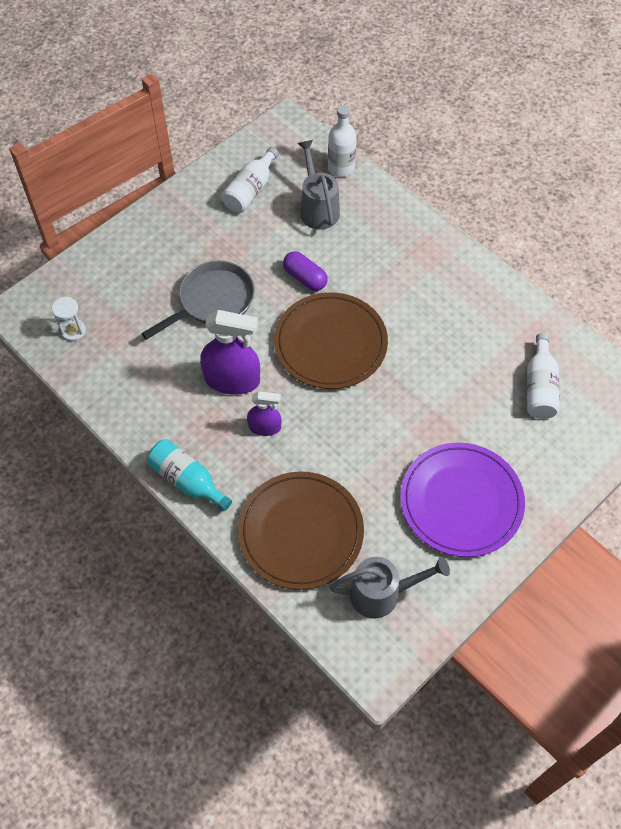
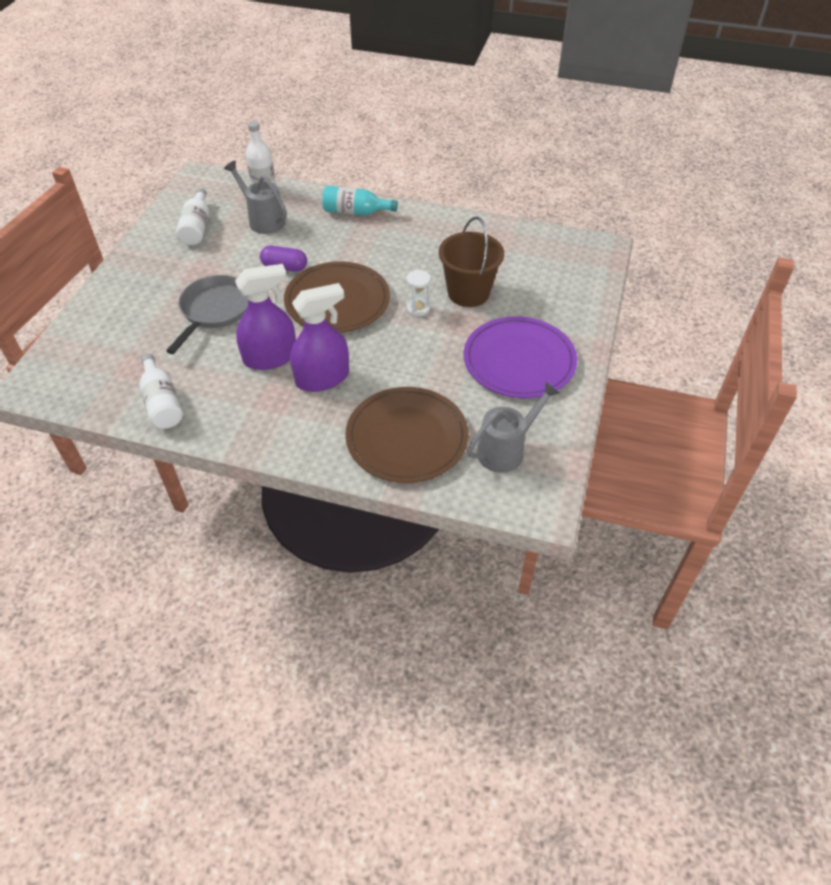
camera: 30 degrees left, 10 degrees down
white hourglass [52,297,86,341] -> white hourglass moved to [406,270,431,317]
turquoise bottle [147,439,232,512] -> turquoise bottle moved to [322,185,398,216]
purple spray bottle [247,391,281,436] -> purple spray bottle [290,283,349,392], size x1.77
white bottle [527,333,560,419] -> white bottle moved to [139,354,183,429]
none -> brown bucket [439,216,504,307]

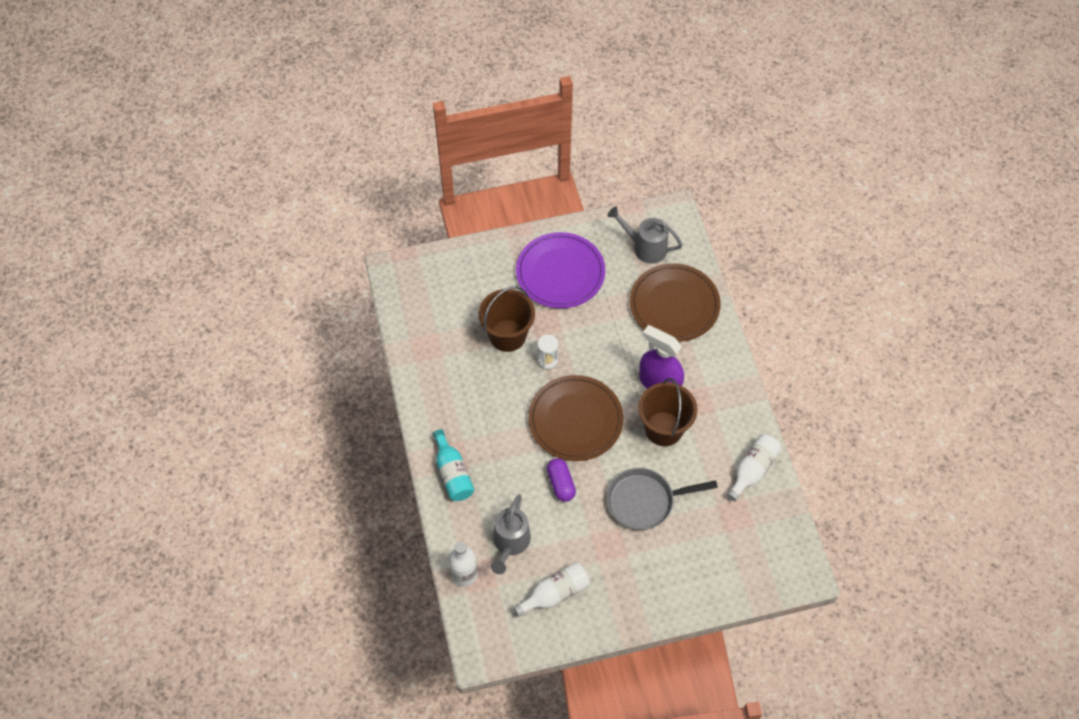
camera: 120 degrees left, 10 degrees up
purple spray bottle [235,264,296,370] -> brown bucket [638,378,697,446]

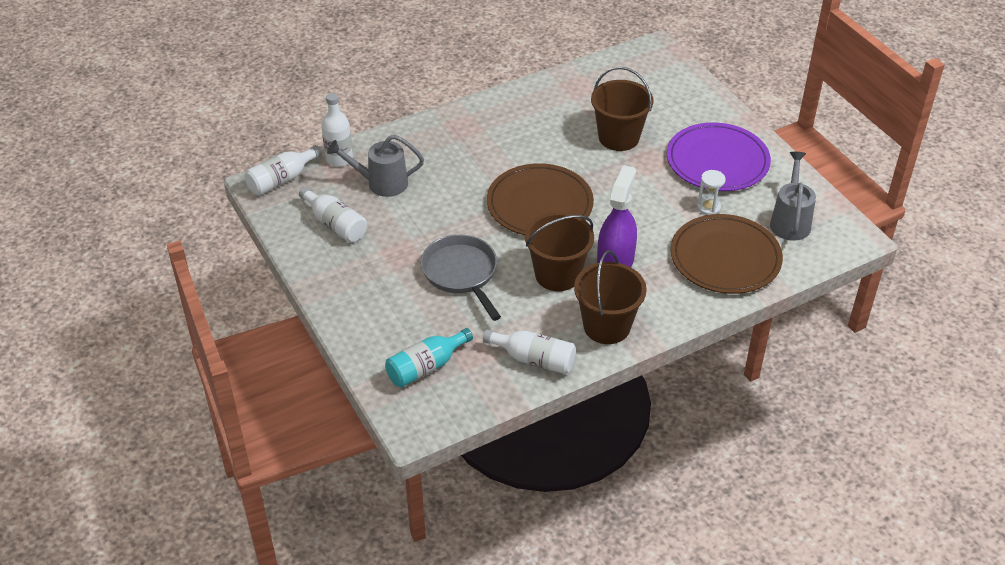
camera: 75 degrees right, 15 degrees down
turquoise bottle [433,429,474,501] -> turquoise bottle moved to [385,328,473,388]
white hourglass [538,335,559,369] -> white hourglass moved to [697,170,726,215]
purple capsule [547,458,576,502] -> none
none -> white bottle [245,145,322,196]
none -> brown bucket [574,250,647,344]

